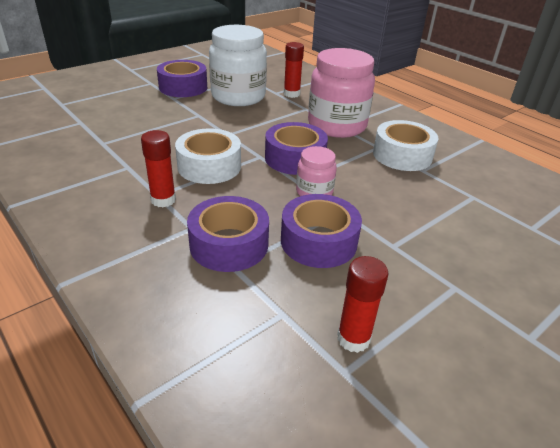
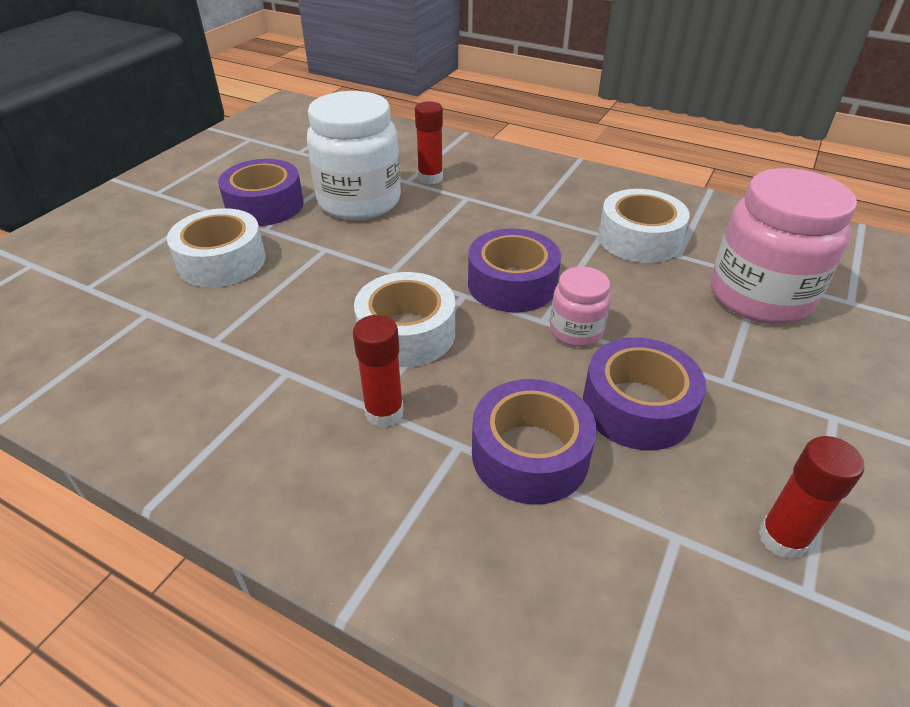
camera: 20 degrees left, 5 degrees up
pink jar [308,48,375,138] -> pink jar moved to [711,168,857,324]
none -> white tape [167,208,266,287]

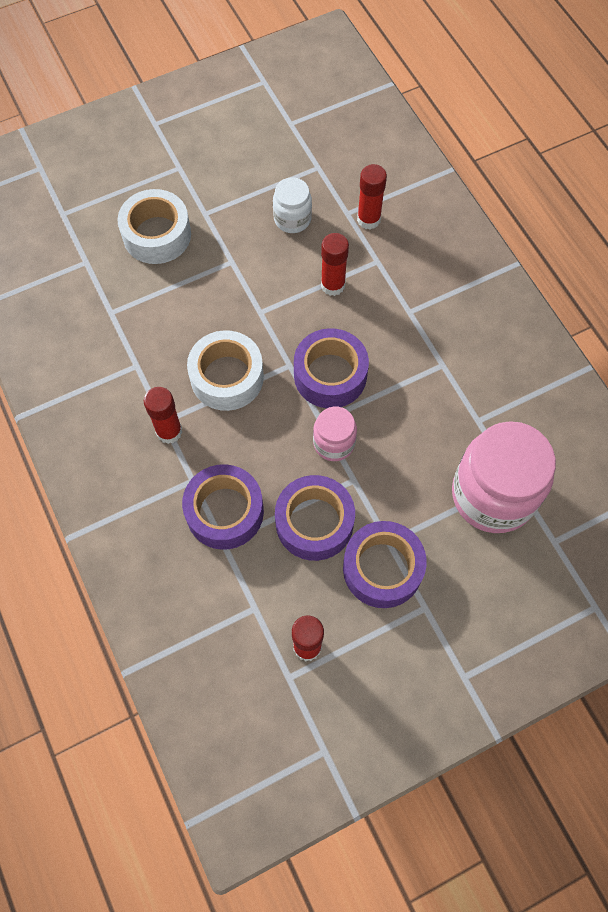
camera: 35 degrees right, 25 degrees up
purple tape [218,159,304,226] -> purple tape moved to [343,521,427,608]
white jar [307,91,401,220] -> white jar [273,177,312,233], size x0.50
white tape [598,189,690,263] -> none
none -> red glue stick [321,233,349,296]

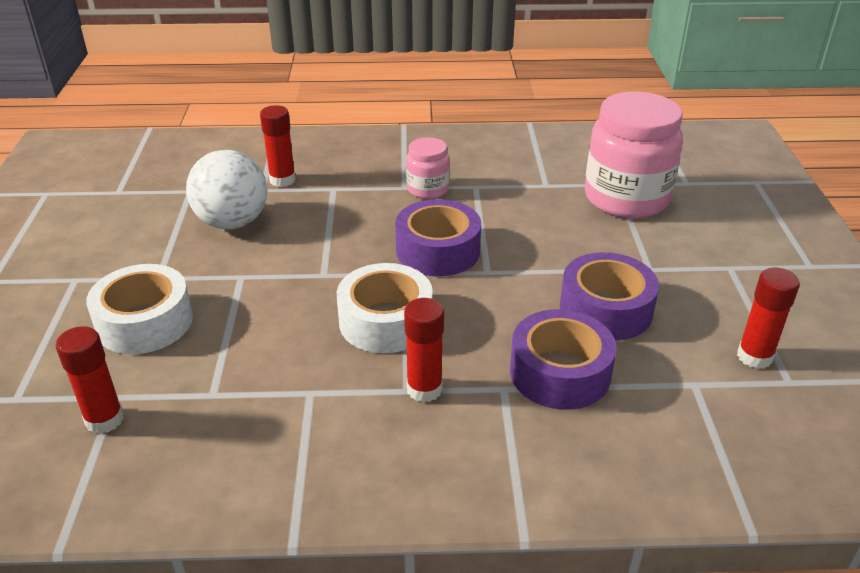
camera: 65 degrees left, 30 degrees down
white jar [273,177,312,233] -> white ball [186,150,267,229]
pink jar [313,407,357,461] -> pink jar moved to [406,137,450,199]
red glue stick [321,233,349,296] -> red glue stick moved to [56,326,124,434]
purple tape [343,521,427,608] -> none

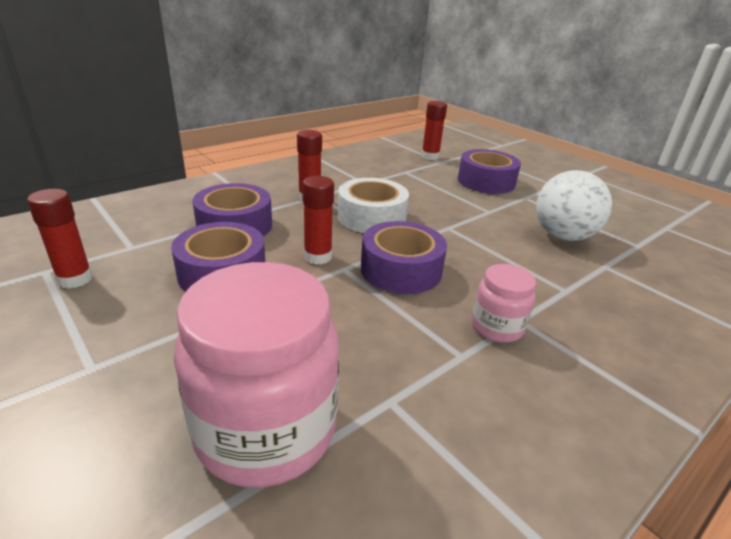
camera: 140 degrees right, 5 degrees down
white tape [86,264,193,354] -> purple tape [458,149,521,194]
red glue stick [260,105,296,187] -> red glue stick moved to [302,176,334,265]

